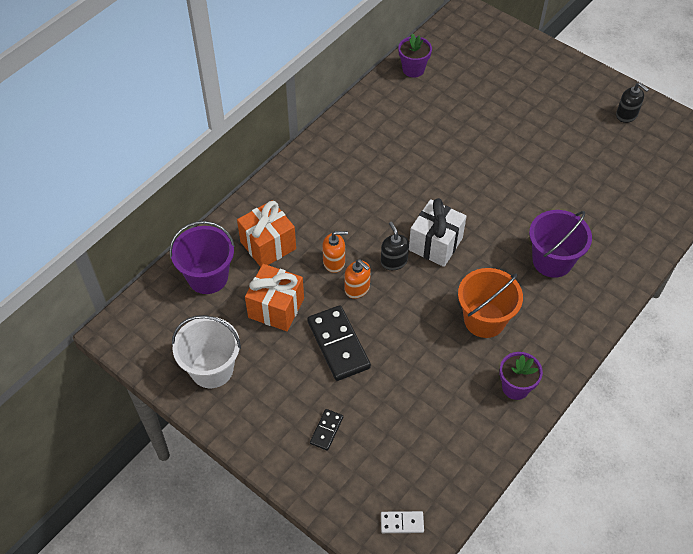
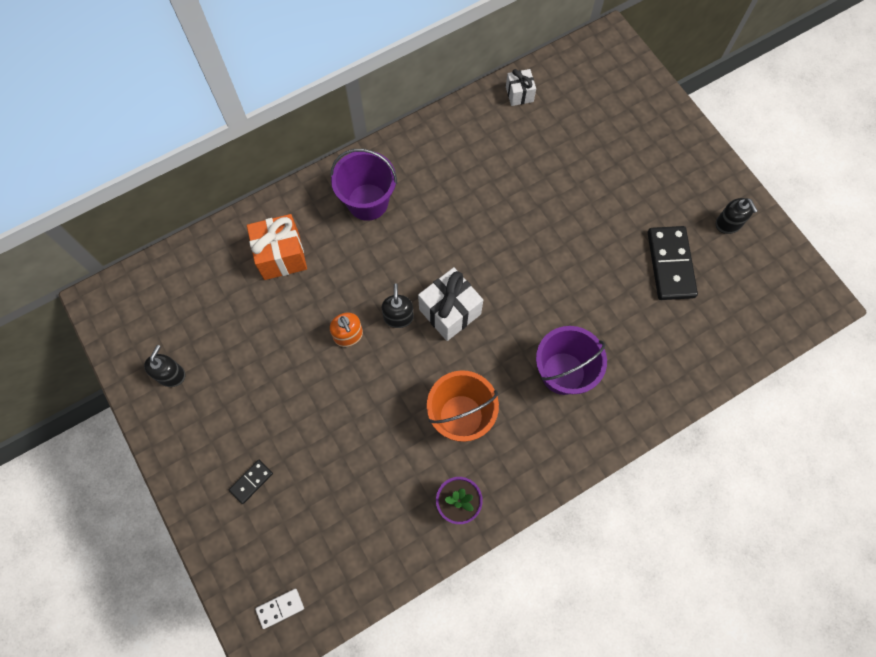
camera: 20 degrees right, 15 degrees up
purple bucket [169,221,235,294] -> purple bucket moved to [330,149,397,221]
white bucket [172,315,241,388] -> black soap dispenser [144,345,185,387]
orange gift [245,264,304,331] -> none
black domino [307,305,371,381] -> black domino moved to [648,226,698,300]
orange soap dispenser [322,231,348,273] -> none
white domino [381,511,424,533] -> white domino turned 45 degrees counterclockwise [255,589,304,629]
purple flower pot [398,33,432,77] -> white gift [506,69,536,106]

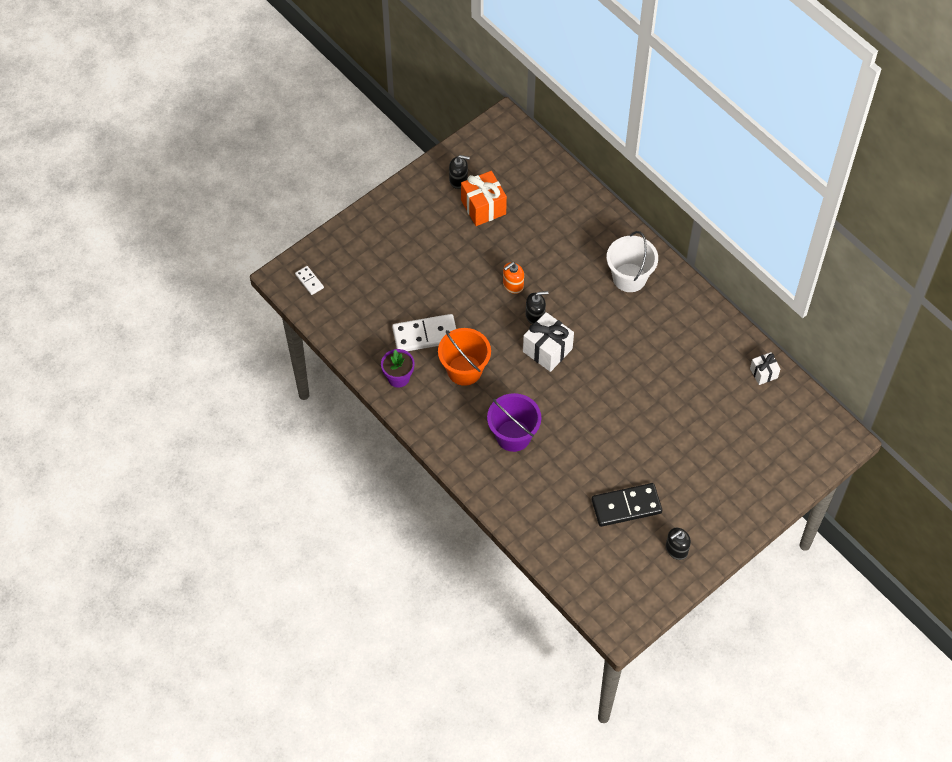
camera: 80 degrees right, 10 degrees down
black domino [229,460,273,504] -> none
orange gift [247,214,307,280] -> orange gift moved to [461,171,507,226]
purple bucket [330,149,397,221] -> white bucket [607,231,658,292]
none -> white domino [392,314,456,351]

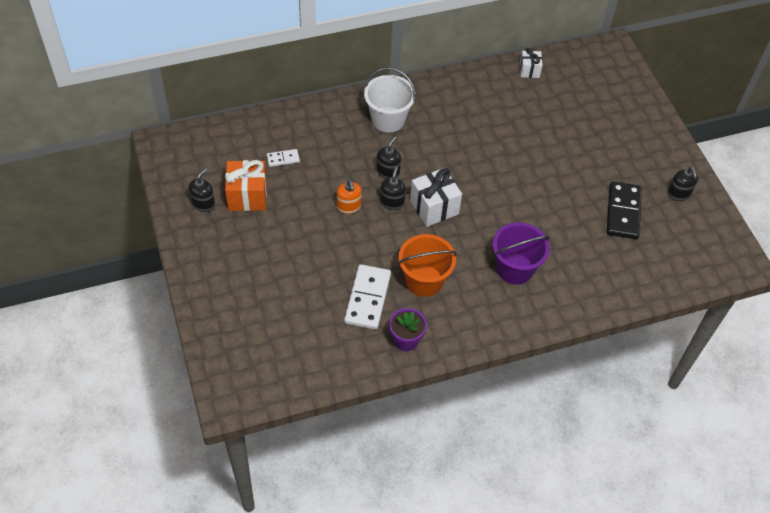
camera: 70 degrees left, 5 degrees down
white domino [295,266,324,295] -> white domino moved to [267,149,300,167]
none -> black soap dispenser [377,136,401,179]

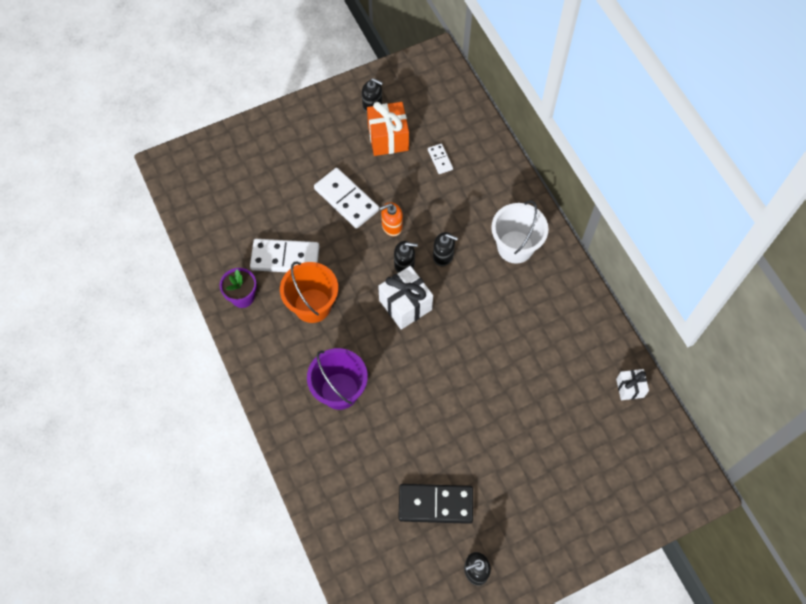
camera: 85 degrees right, 10 degrees up
none -> white domino [314,168,379,229]

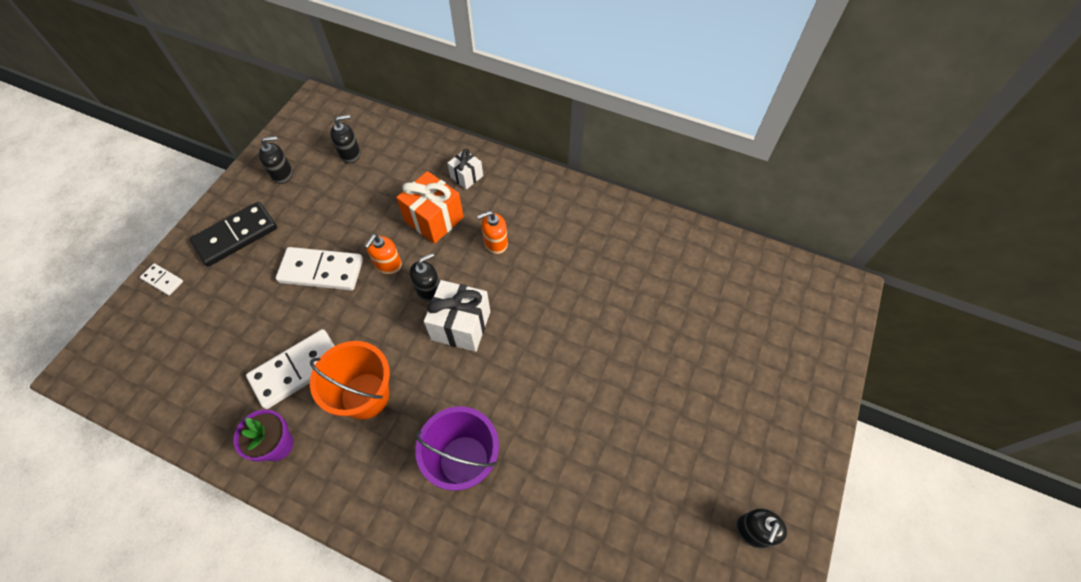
camera: 40 degrees left, 5 degrees down
orange gift [367,102,409,156] -> orange gift moved to [396,171,464,244]
black domino [398,484,473,524] -> black domino moved to [190,202,277,267]
white domino [428,143,453,174] -> white domino moved to [140,263,183,296]
black soap dispenser [433,232,458,266] -> black soap dispenser moved to [330,115,360,163]
white bucket [491,200,549,263] -> none
white gift [616,369,649,400] -> white gift moved to [447,149,483,190]
none -> orange soap dispenser [477,211,508,254]

